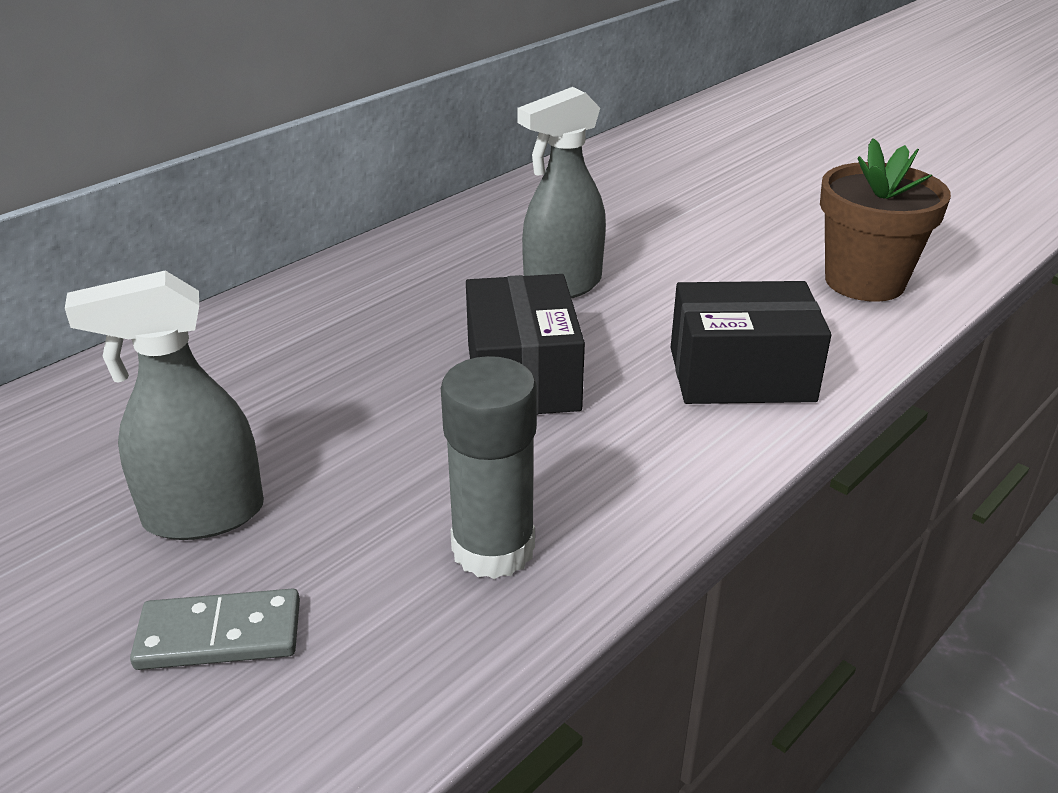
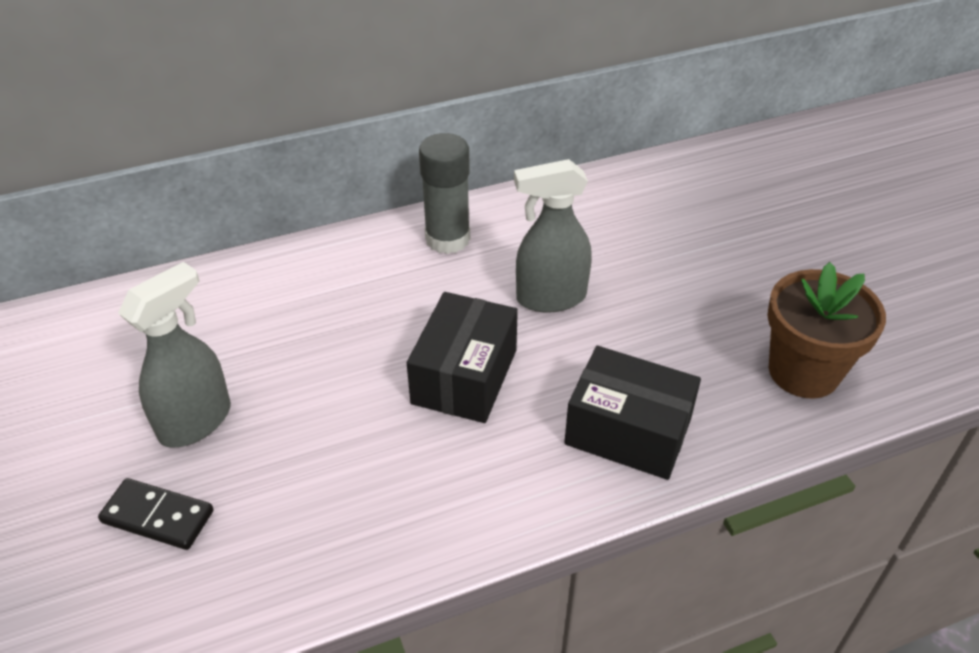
camera: 25 degrees right, 10 degrees up
grey spray bottle [65,270,264,540] -> grey spray bottle turned 120 degrees clockwise [118,262,231,448]
grey domino [130,588,300,670] -> black domino [98,478,213,550]
grey glue stick [441,356,537,579] -> grey glue stick moved to [419,133,470,254]

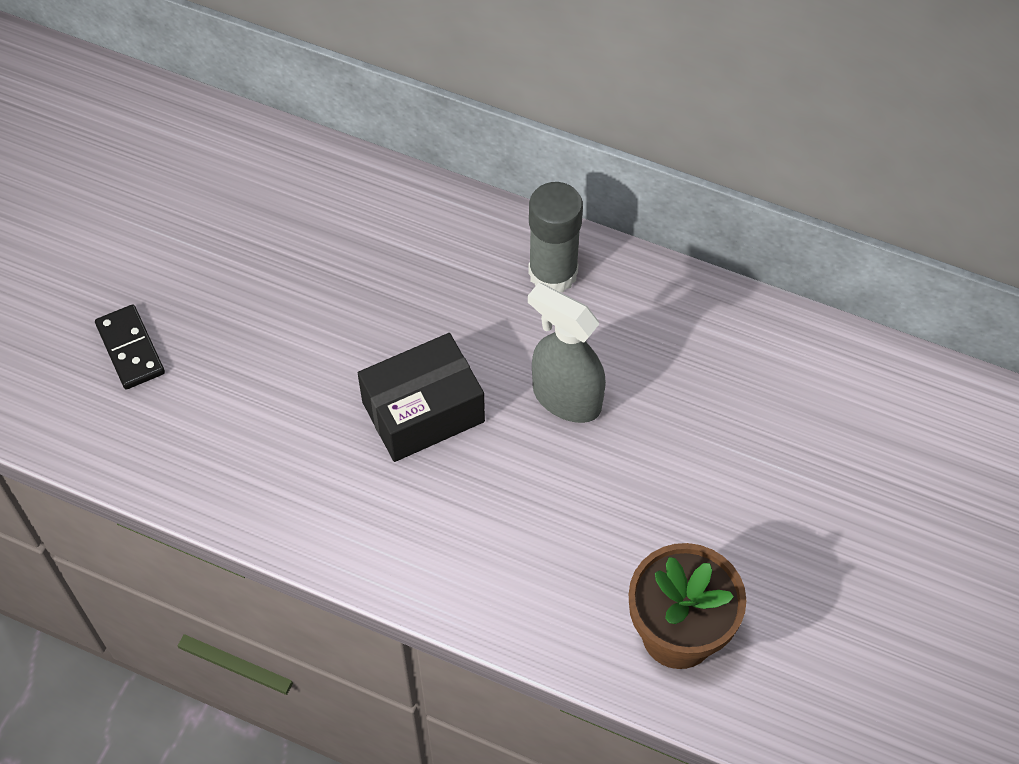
camera: 45 degrees right, 15 degrees up
grey spray bottle [118,262,231,448] -> none
black box [564,346,701,480] -> none

